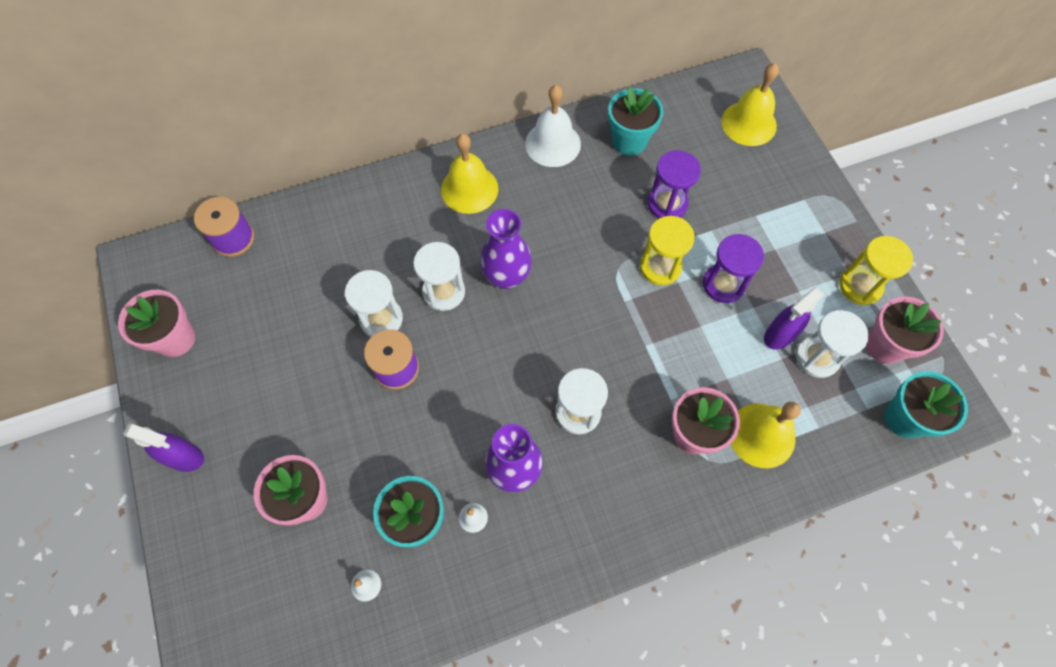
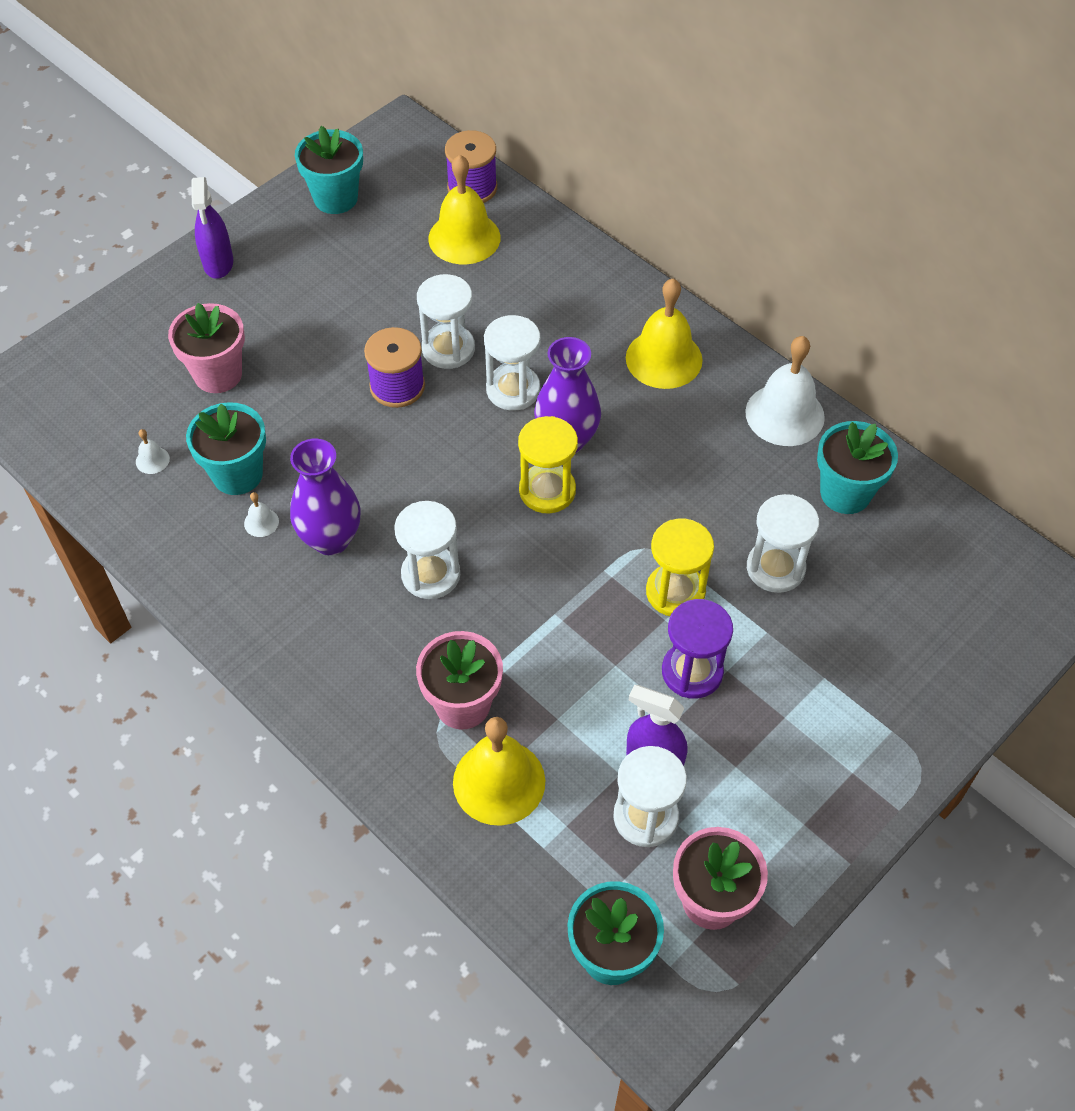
camera: 65 degrees right, 10 degrees down
pink flower pot [118,290,196,357] -> turquoise flower pot [295,126,363,214]
purple hourglass [647,150,701,218] -> white hourglass [747,494,819,593]
yellow bell [721,63,779,146] -> yellow bell moved to [428,155,501,264]
yellow hourglass [840,236,913,305] -> yellow hourglass moved to [518,416,578,514]

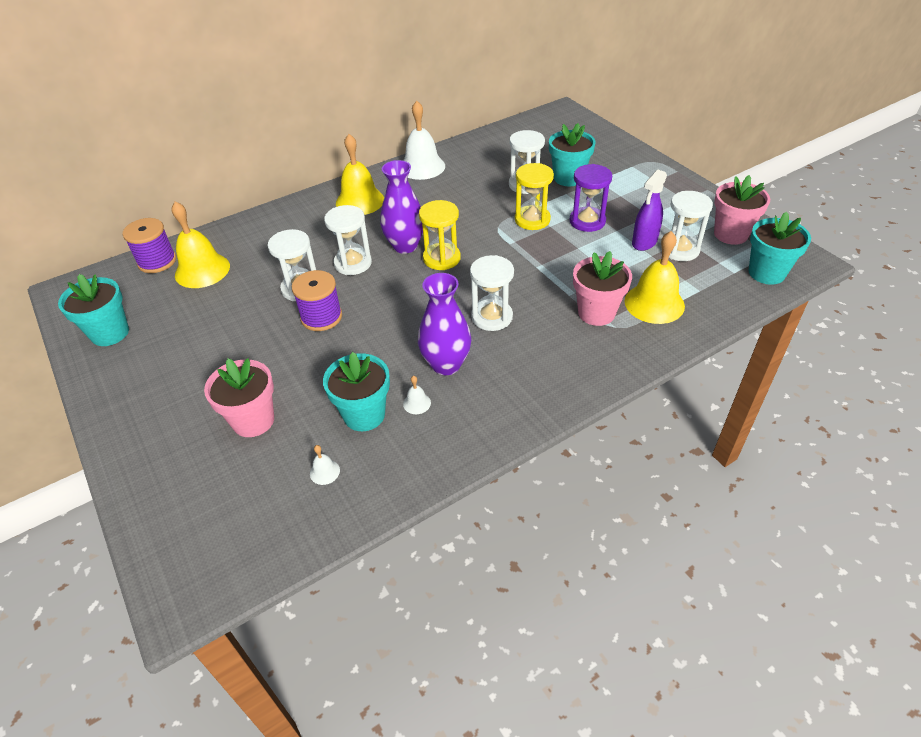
camera: 75 degrees left, 10 degrees down
purple spray bottle [191,177,233,279] -> none
turquoise flower pot [817,421,898,514] -> turquoise flower pot moved to [549,123,596,187]

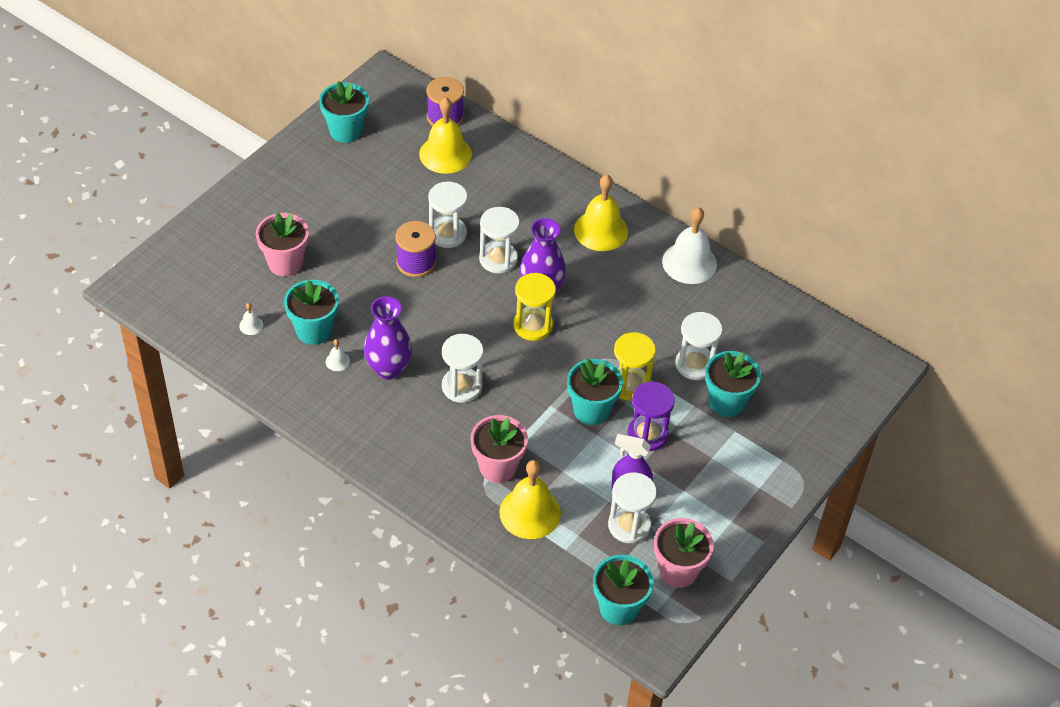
camera: 65 degrees right, 5 degrees up
none -> turquoise flower pot [567,359,623,425]

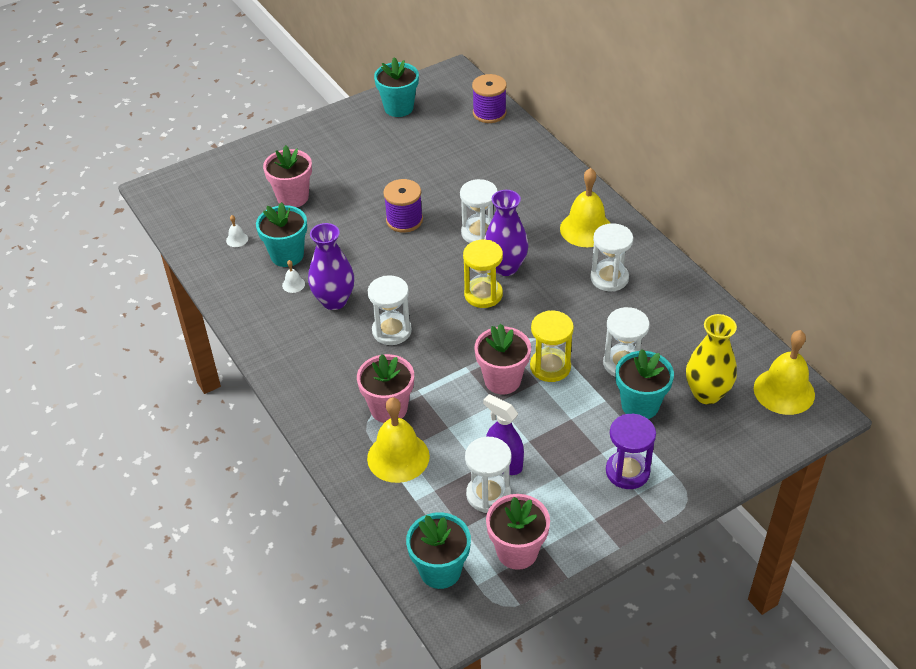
camera: 25 degrees right, 5 degrees down
yellow bell [419,97,472,174] -> yellow bell moved to [754,330,815,415]
white hourglass [428,182,468,248] -> white hourglass moved to [590,223,633,292]
turquoise flower pot [567,359,623,425] -> pink flower pot [475,323,531,394]
purple hourglass [627,382,675,451] -> purple hourglass moved to [606,414,656,489]
white bell [662,207,717,284] -> none
none -> yellow vase [686,314,737,404]

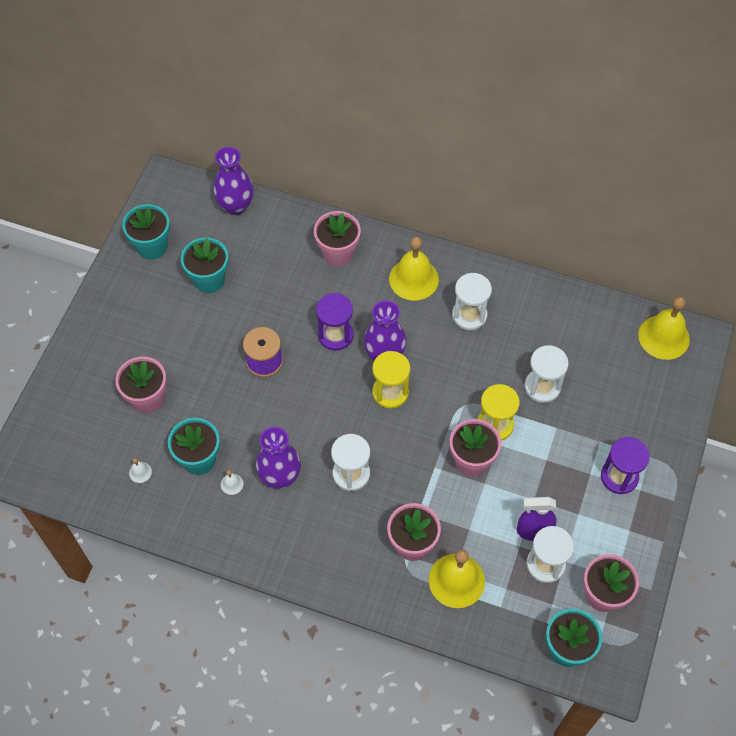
camera: 40 degrees left, 15 degrees up
white hourglass [460,179,498,243] -> purple hourglass [316,293,353,351]
purple spool [472,74,507,123] -> purple vase [213,147,253,215]
turquoise flower pot [616,349,674,419] -> turquoise flower pot moved to [181,238,228,293]
yellow vase [686,314,737,404] -> none
none -> pink flower pot [314,211,361,266]

